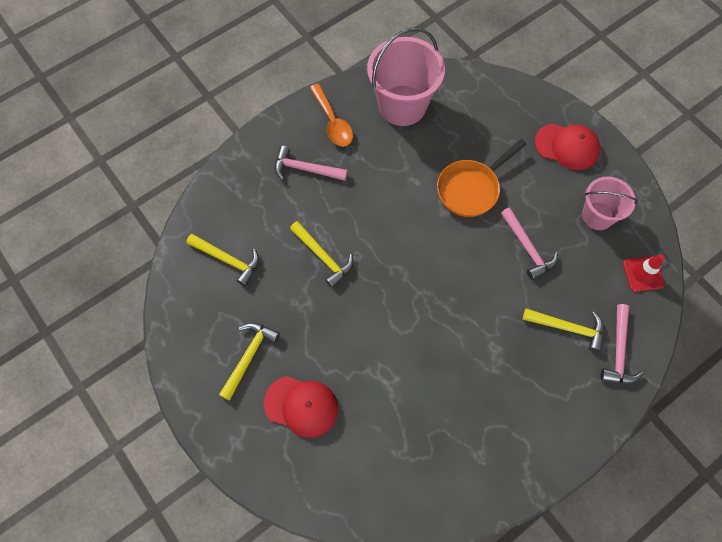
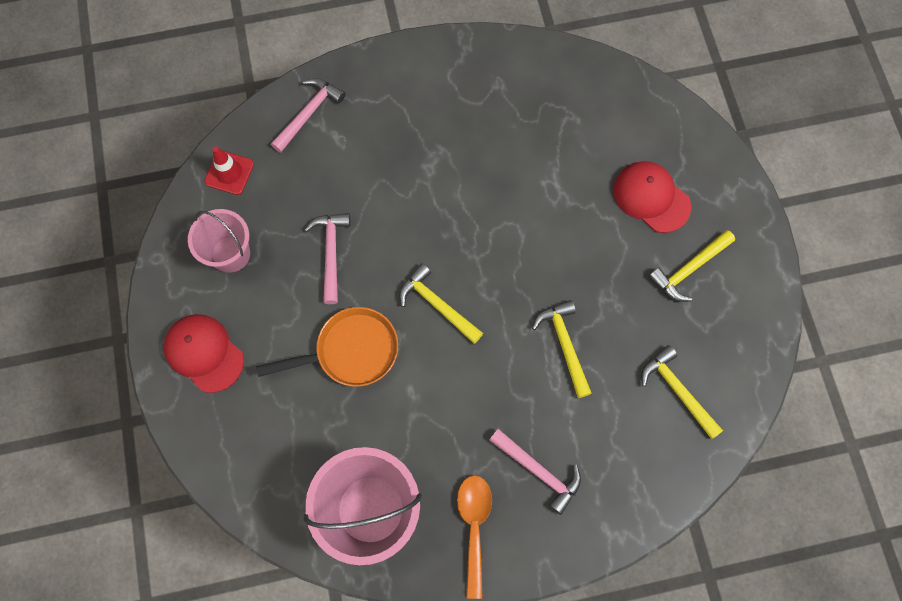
camera: 155 degrees left, 5 degrees up
yellow hammer [523,309,604,352] -> yellow hammer moved to [399,264,483,344]

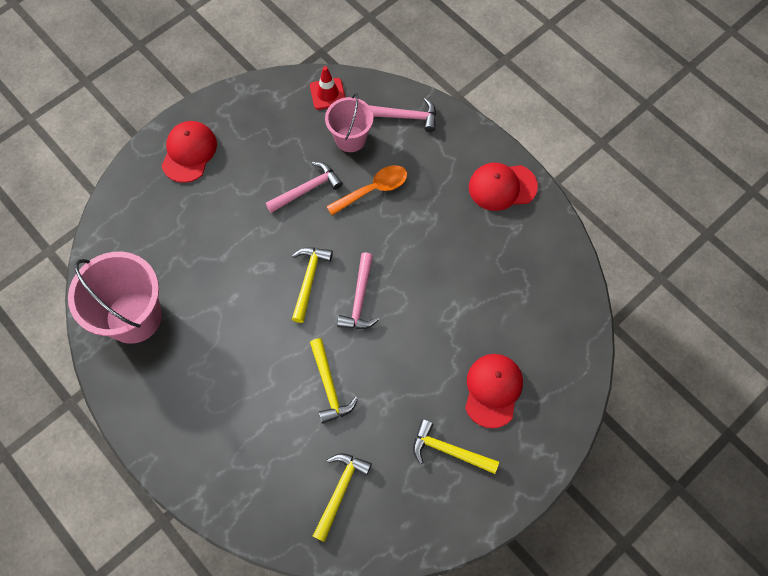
camera: 60 degrees right, 5 degrees down
pink bucket [188,209,250,273] -> pink bucket moved to [325,93,373,152]
orange pan [256,307,398,387] -> none
orange spoon [457,475,492,599] -> orange spoon moved to [326,165,407,215]
pink hammer [489,429,581,515] -> pink hammer moved to [337,252,379,329]
yellow hammer [532,300,592,398] -> yellow hammer turned 120 degrees clockwise [310,338,358,424]
none -> red cap [469,163,538,211]

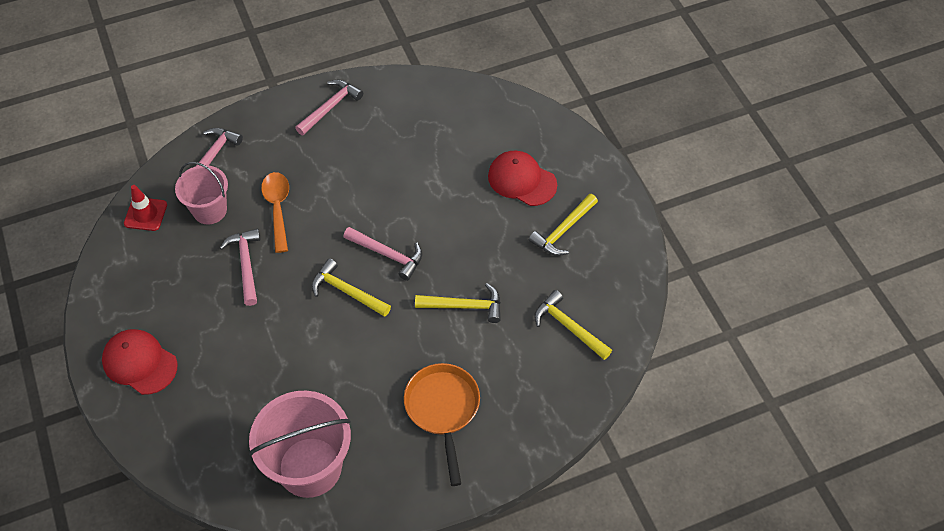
camera: 70 degrees left, 10 degrees down
red cap [469,163,538,211] -> pink hammer [295,80,363,135]
none -> orange pan [404,363,480,486]

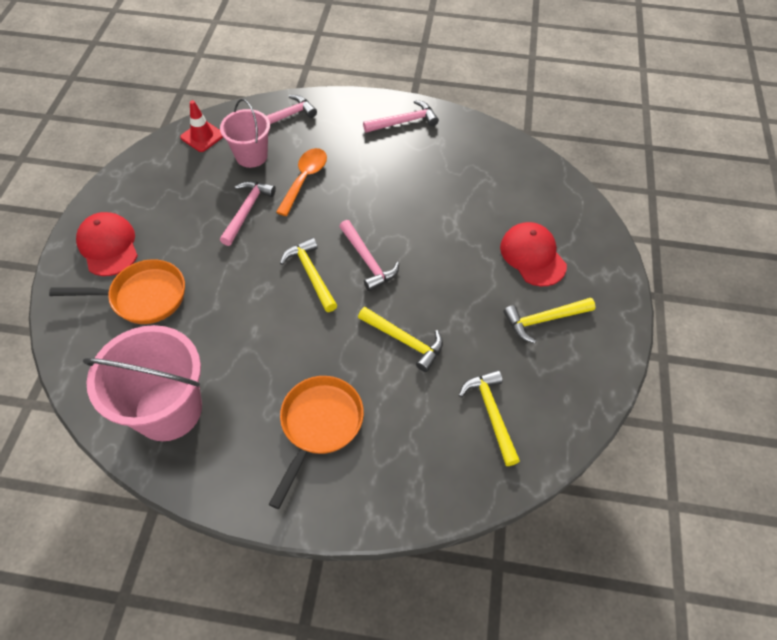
camera: 30 degrees right, 0 degrees up
none -> orange pan [49,259,185,324]

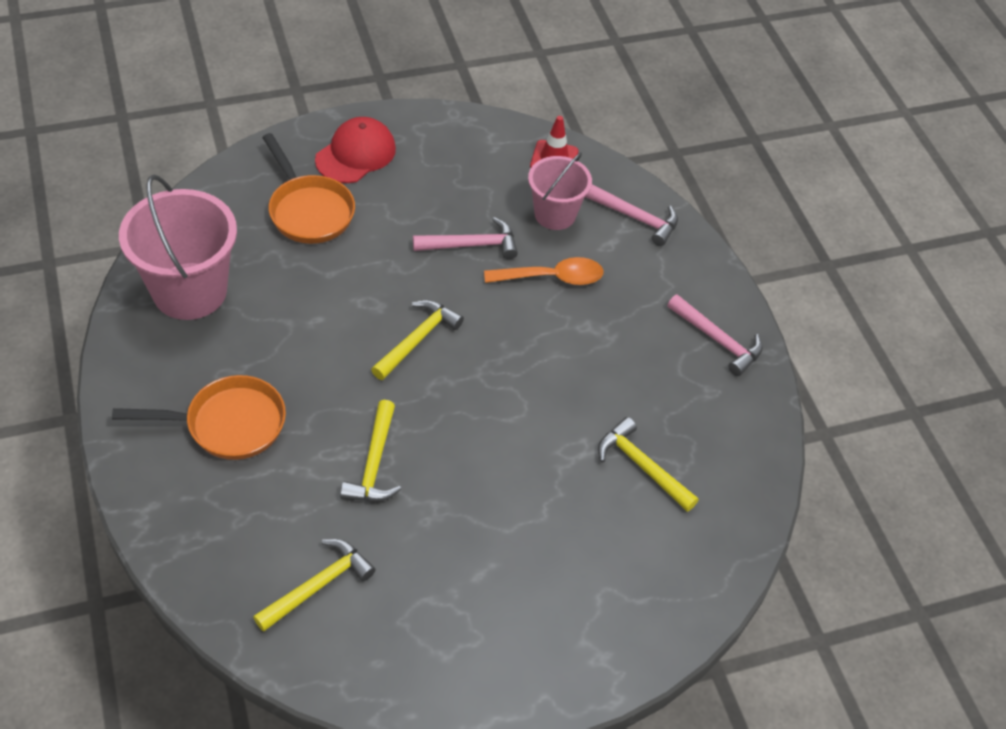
camera: 60 degrees right, 5 degrees down
pink hammer [339,220,399,291] -> none
red cap [500,222,567,286] -> none
yellow hammer [504,298,595,343] -> yellow hammer moved to [598,417,699,512]

